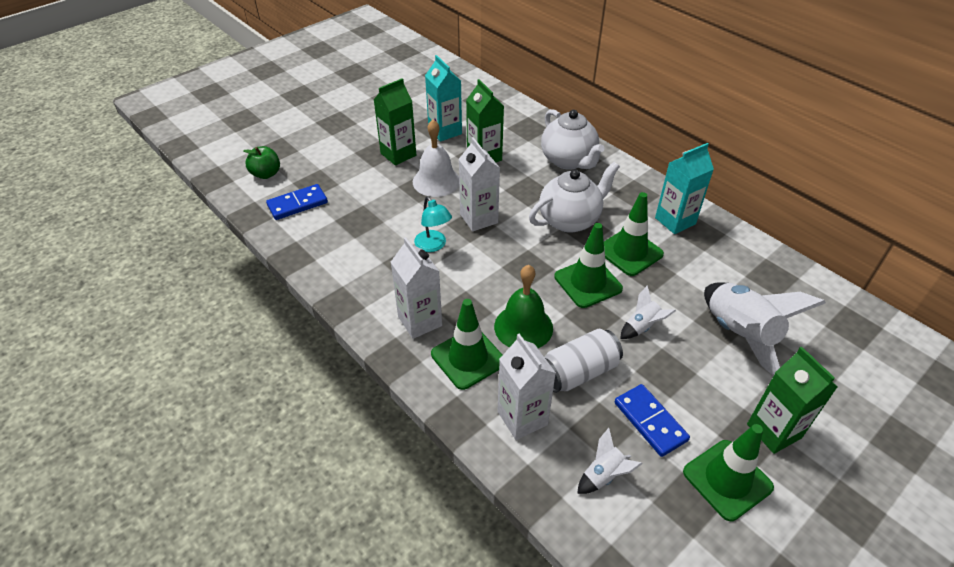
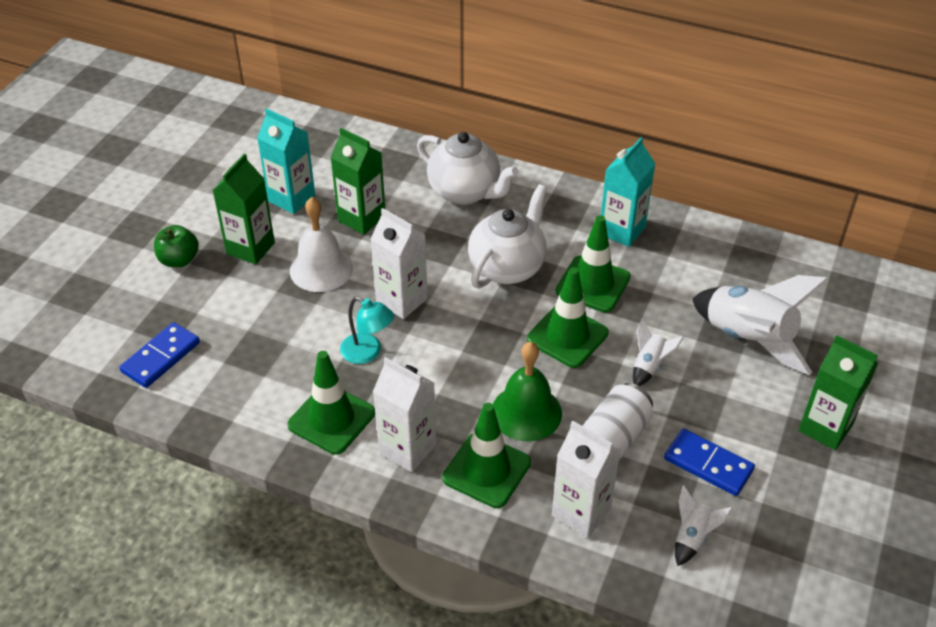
camera: 25 degrees left, 0 degrees up
green apple [243,146,280,179] -> green apple moved to [154,225,199,267]
green traffic cone [683,424,774,521] -> green traffic cone moved to [287,351,375,455]

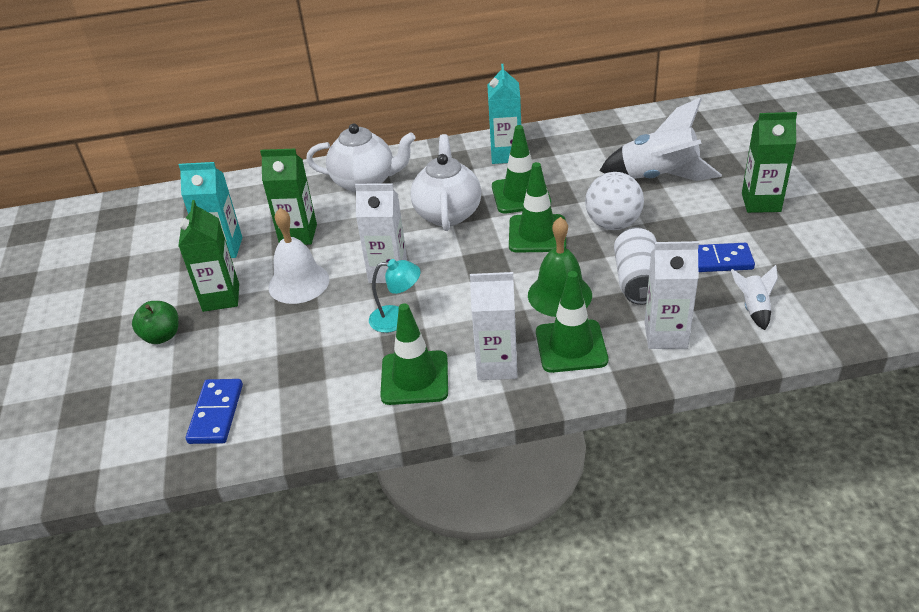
camera: 30 degrees left, 5 degrees down
white rocket [633,319,684,386] -> white ball [585,172,644,230]

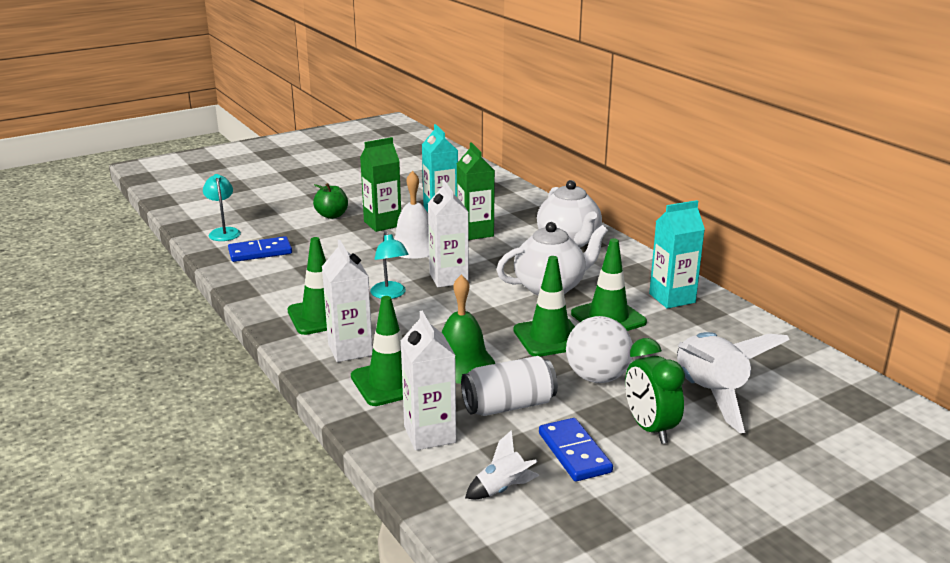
camera: 65 degrees right, 15 degrees down
green carton [742,112,797,213] -> none
none -> turquoise lamp [203,174,241,241]
none -> green clock [625,338,685,444]

